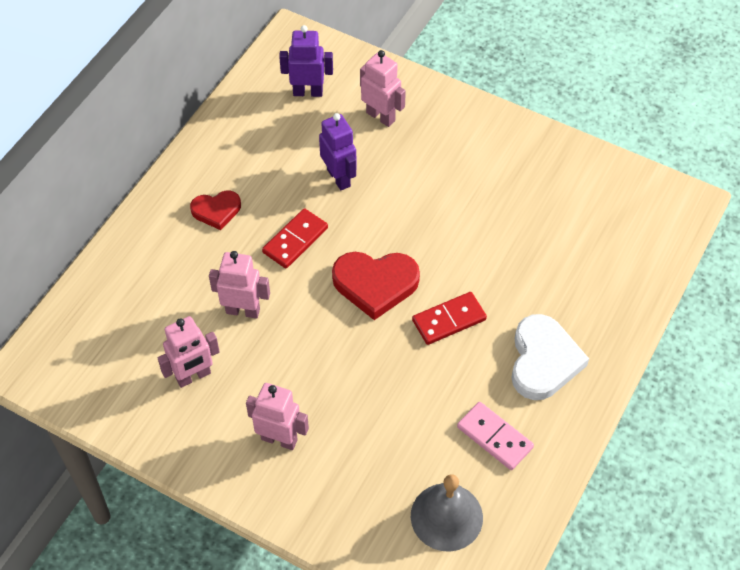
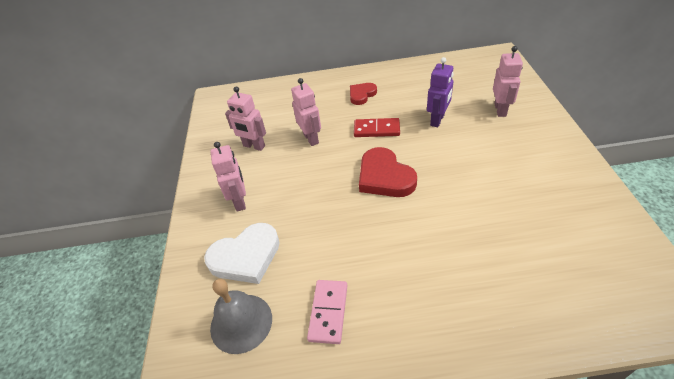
camera: 60 degrees right, 10 degrees down
red heart [190,191,241,230] -> red heart turned 90 degrees clockwise [350,83,377,105]
purple robot [279,25,333,97] -> none
red domino [412,292,487,345] -> none
white heart [512,314,589,400] -> white heart moved to [204,223,280,284]

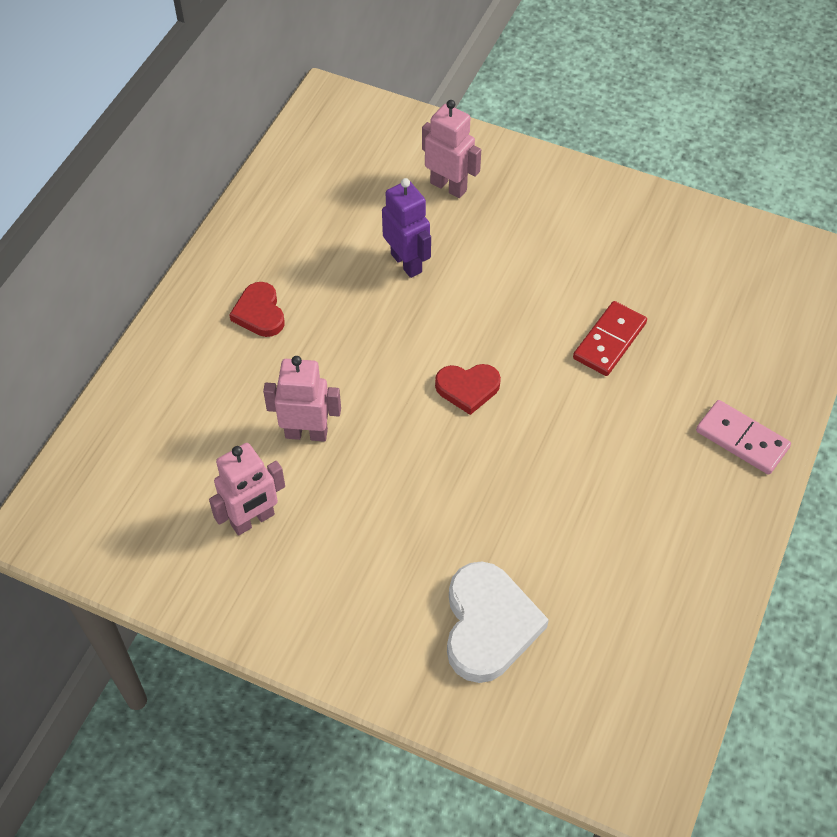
camera: 65 degrees left, 10 degrees up
grey bell [210,279,272,354] -> none
pink robot [211,142,246,211] -> none
pink domino [307,280,347,344] -> pink domino moved to [696,400,791,475]
red domino [354,118,400,137] -> red domino moved to [573,301,647,376]
red heart [359,147,417,197] -> red heart [435,364,501,415], size x0.60

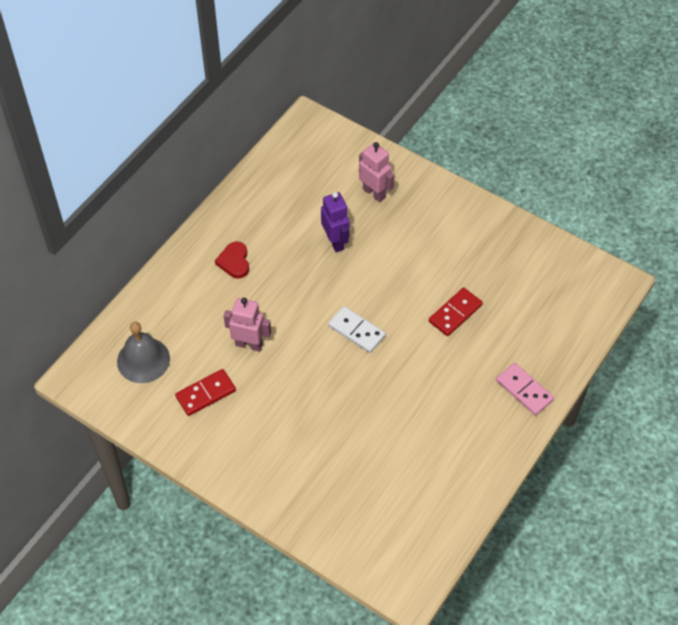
camera: 10 degrees right, 0 degrees up
pink robot [209,443,285,535] -> red domino [175,369,236,416]
red heart [435,364,501,415] -> white domino [328,306,386,353]
white heart [447,561,549,683] -> none
none -> grey bell [117,322,170,383]

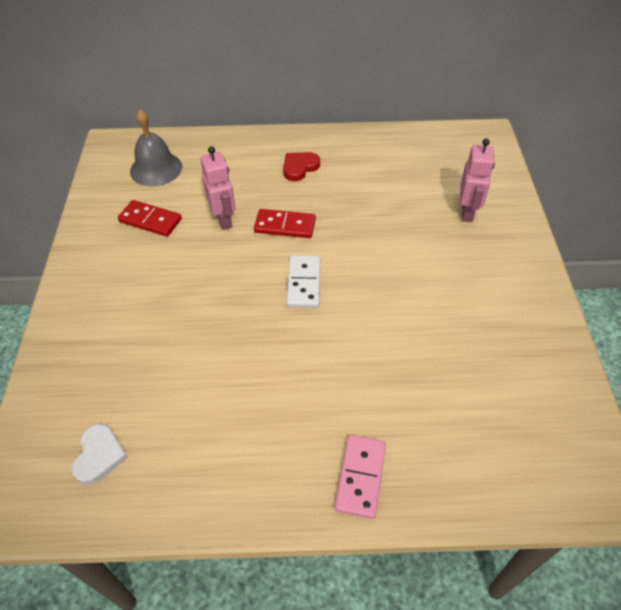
camera: 55 degrees right, 5 degrees down
purple robot [321,192,350,252] -> none
red domino [429,288,483,336] -> red domino moved to [254,209,316,238]
none -> white heart [72,424,128,485]

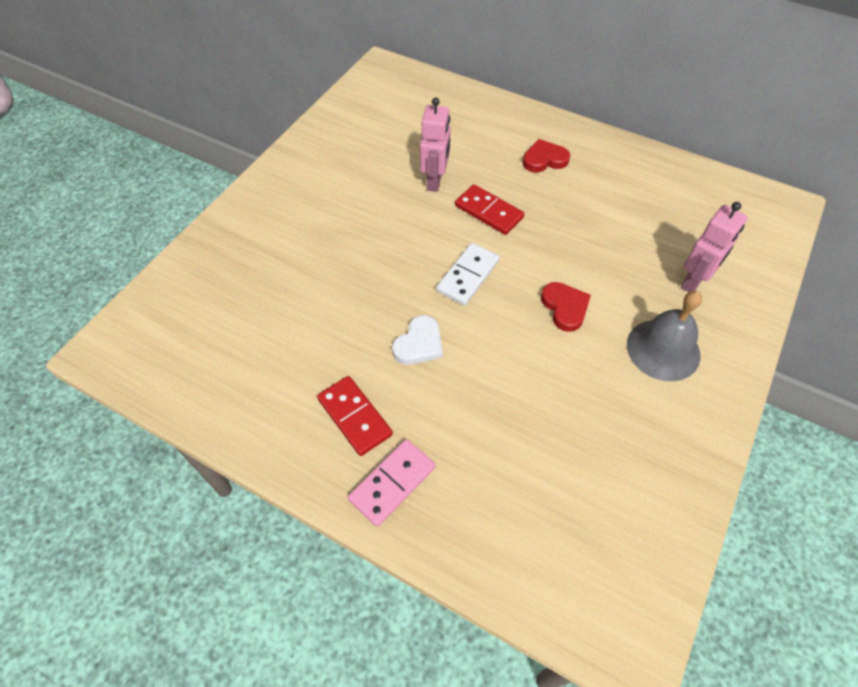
camera: 30 degrees right, 5 degrees up
white heart [72,424,128,485] -> white heart moved to [392,315,443,365]
red domino [118,200,182,237] -> red domino moved to [317,376,393,456]
grey bell [130,109,182,186] -> grey bell moved to [627,290,702,381]
none -> red heart [541,282,591,332]

